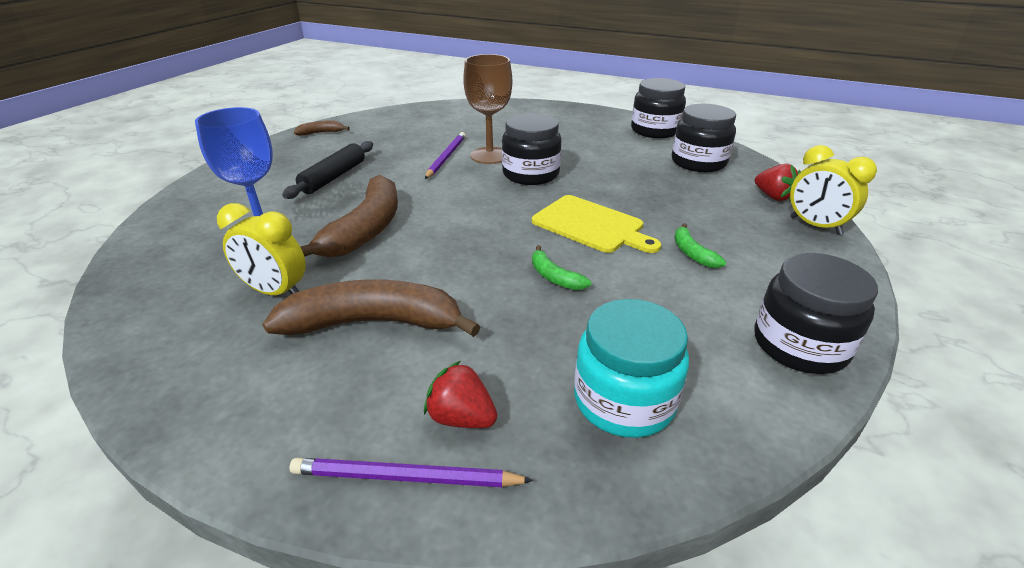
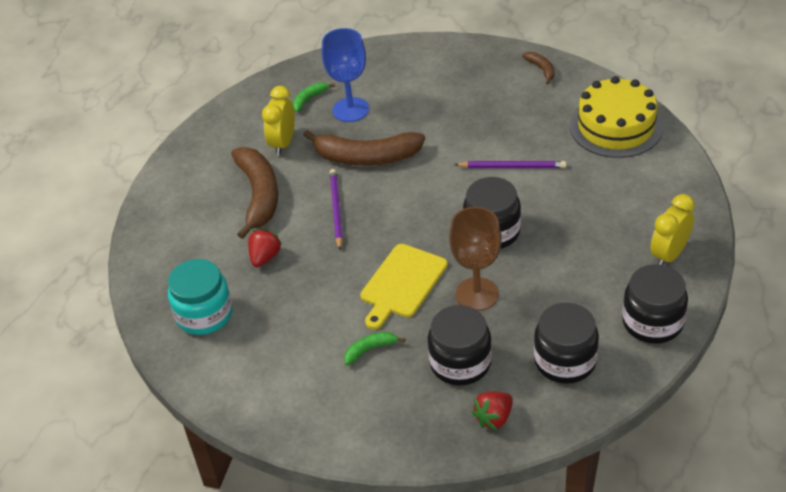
camera: 85 degrees right, 10 degrees up
black rolling pin [282,141,373,199] -> none
purple pencil [289,458,533,487] -> purple pencil moved to [330,169,343,250]
red strawberry [424,361,497,428] -> red strawberry moved to [248,229,282,267]
brown goblet [463,54,512,164] -> brown goblet moved to [449,207,502,311]
green banana [532,245,591,290] -> green banana moved to [293,82,335,112]
black jar [755,253,878,374] -> black jar moved to [428,305,492,386]
yellow clock [790,145,877,235] -> yellow clock moved to [650,194,695,265]
none -> yellow cake [570,76,663,158]

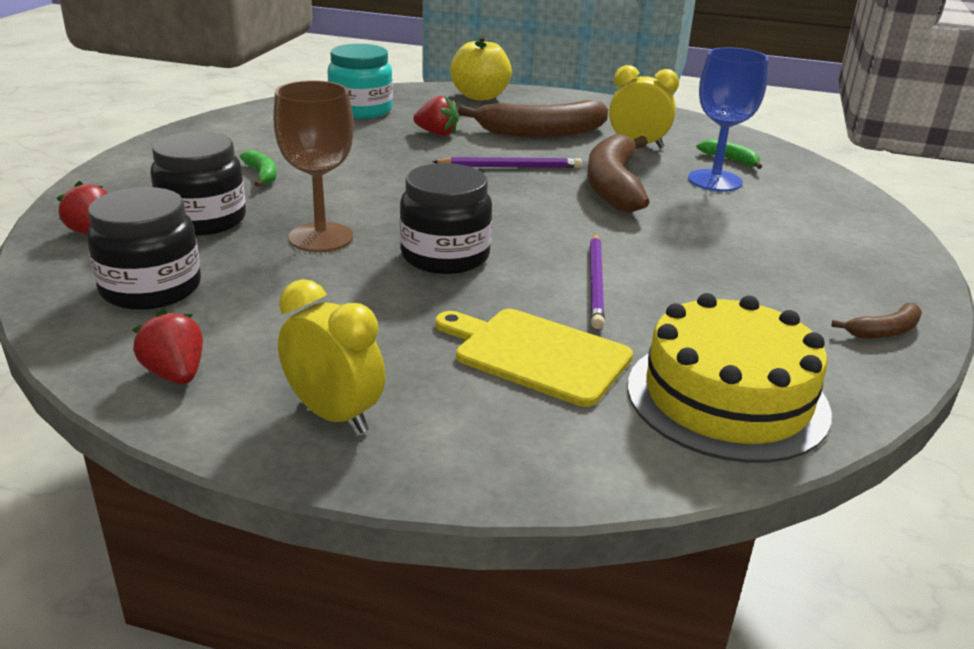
camera: 85 degrees right, 15 degrees down
yellow cutting board [360,244,448,330] -> yellow cutting board moved to [435,309,633,407]
black jar [622,264,688,344] -> red strawberry [132,309,203,384]
none -> yellow apple [450,36,512,101]

